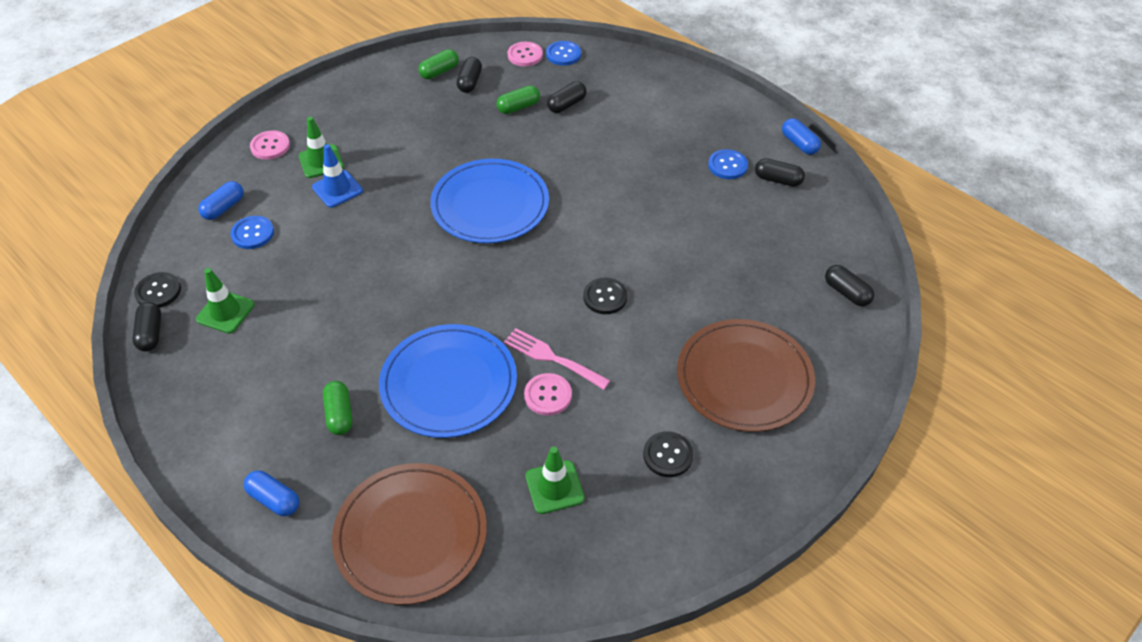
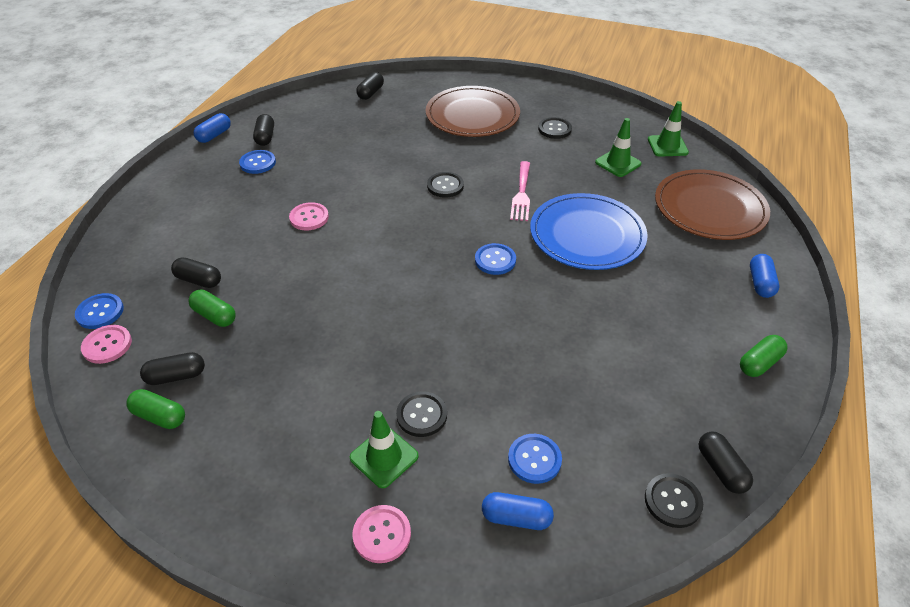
camera: 115 degrees left, 5 degrees down
black capsule [133,302,161,351] -> black capsule turned 75 degrees counterclockwise [698,431,753,494]
green traffic cone [196,268,254,333] -> green traffic cone moved to [648,101,689,157]
blue traffic cone [312,144,363,208] -> black button [396,391,447,437]
green capsule [323,381,352,435] -> green capsule moved to [740,335,787,377]
blue plate [430,159,549,243] -> none
pink button [524,373,572,416] -> pink button moved to [289,202,329,231]
none -> blue button [475,243,516,275]

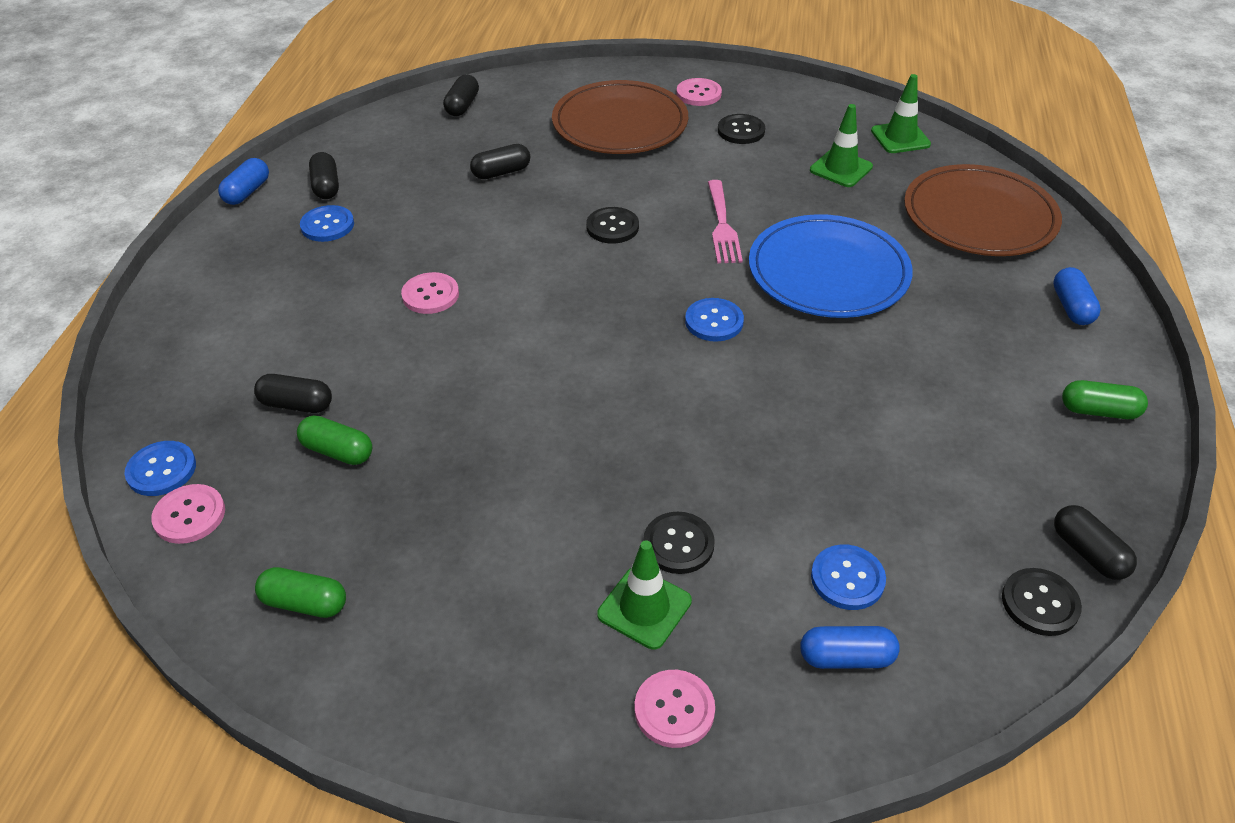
camera: 10 degrees left, 0 degrees up
black capsule [140,352,205,385] -> black capsule moved to [470,144,530,179]
green capsule [740,335,787,377] -> green capsule turned 60 degrees clockwise [1062,380,1148,419]
none -> pink button [676,78,722,106]

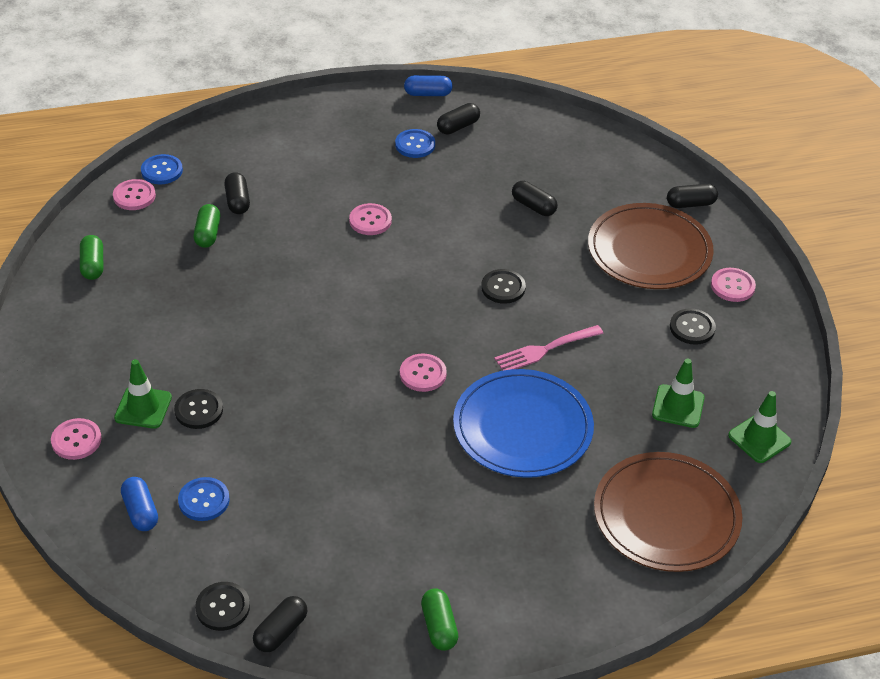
camera: 65 degrees right, 0 degrees up
black capsule [443,75,479,116] -> black capsule moved to [667,184,718,208]
blue button [685,298,744,342] -> pink button [400,353,447,392]
blue capsule [1053,267,1101,325] -> none

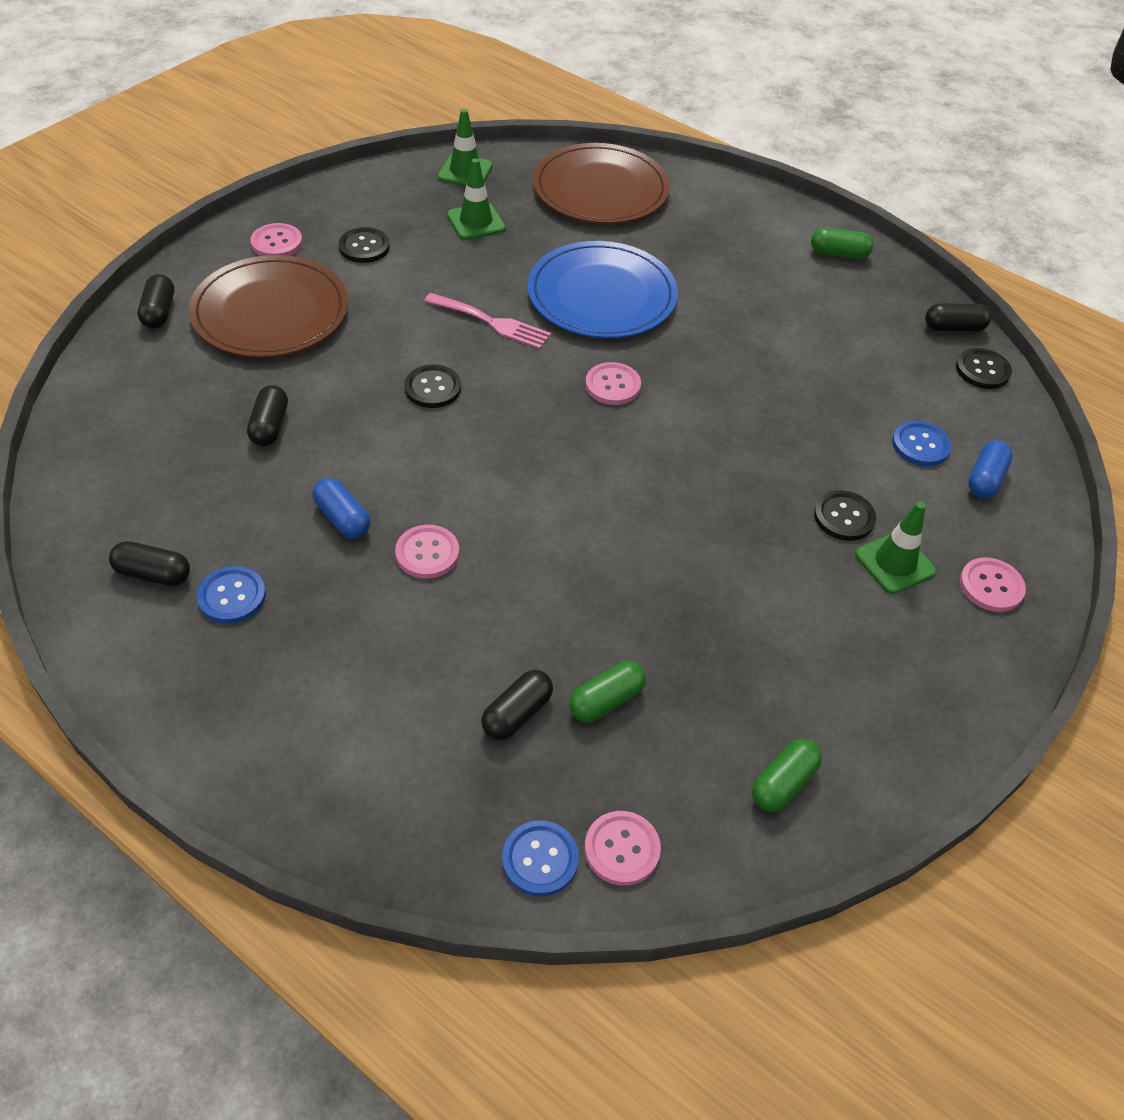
camera: 130 degrees left, 5 degrees up
blue capsule [404,75,453,96] -> blue capsule moved to [313,478,370,539]
green capsule [421,588,458,651] -> green capsule turned 60 degrees clockwise [811,227,873,259]
black capsule [667,184,718,208] -> black capsule turned 45 degrees clockwise [138,274,174,329]

